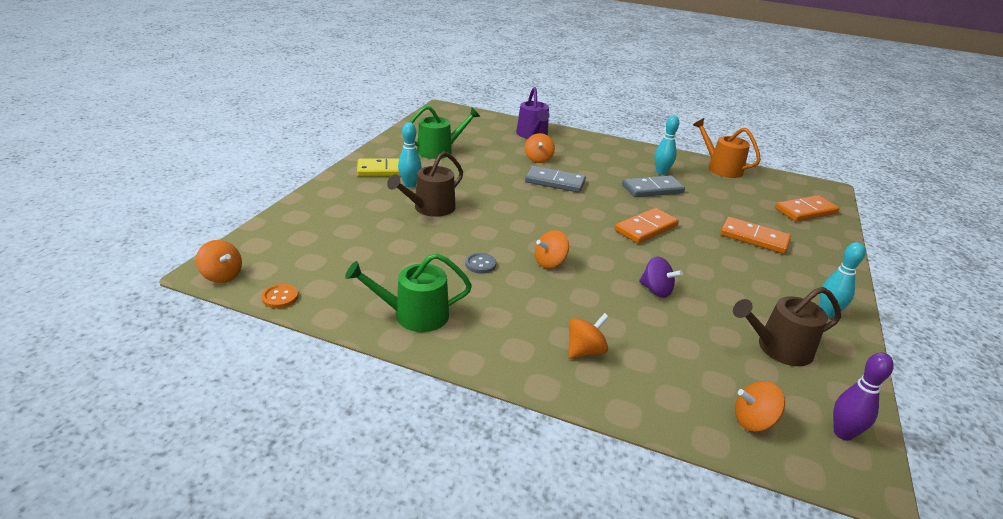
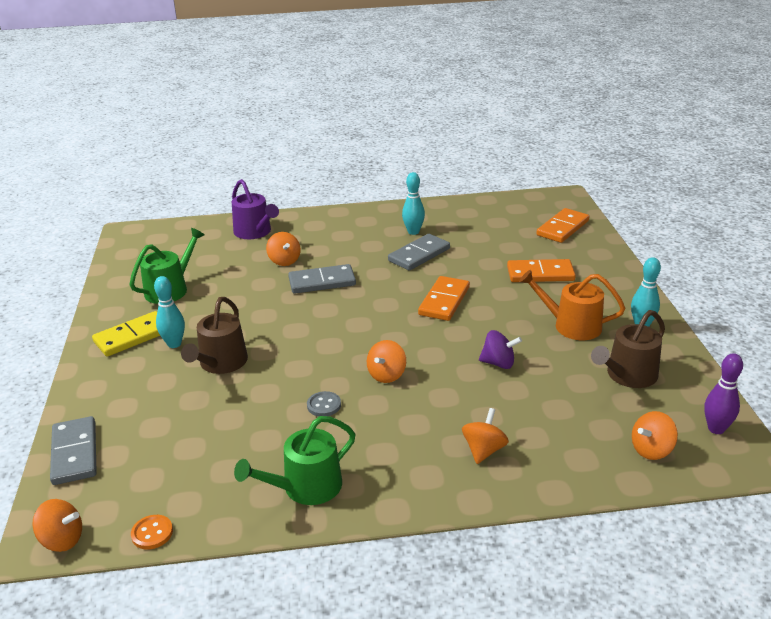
camera: 25 degrees left, 0 degrees up
orange watering can [693,118,761,178] -> orange watering can moved to [519,270,625,340]
none -> grey domino [50,416,97,485]

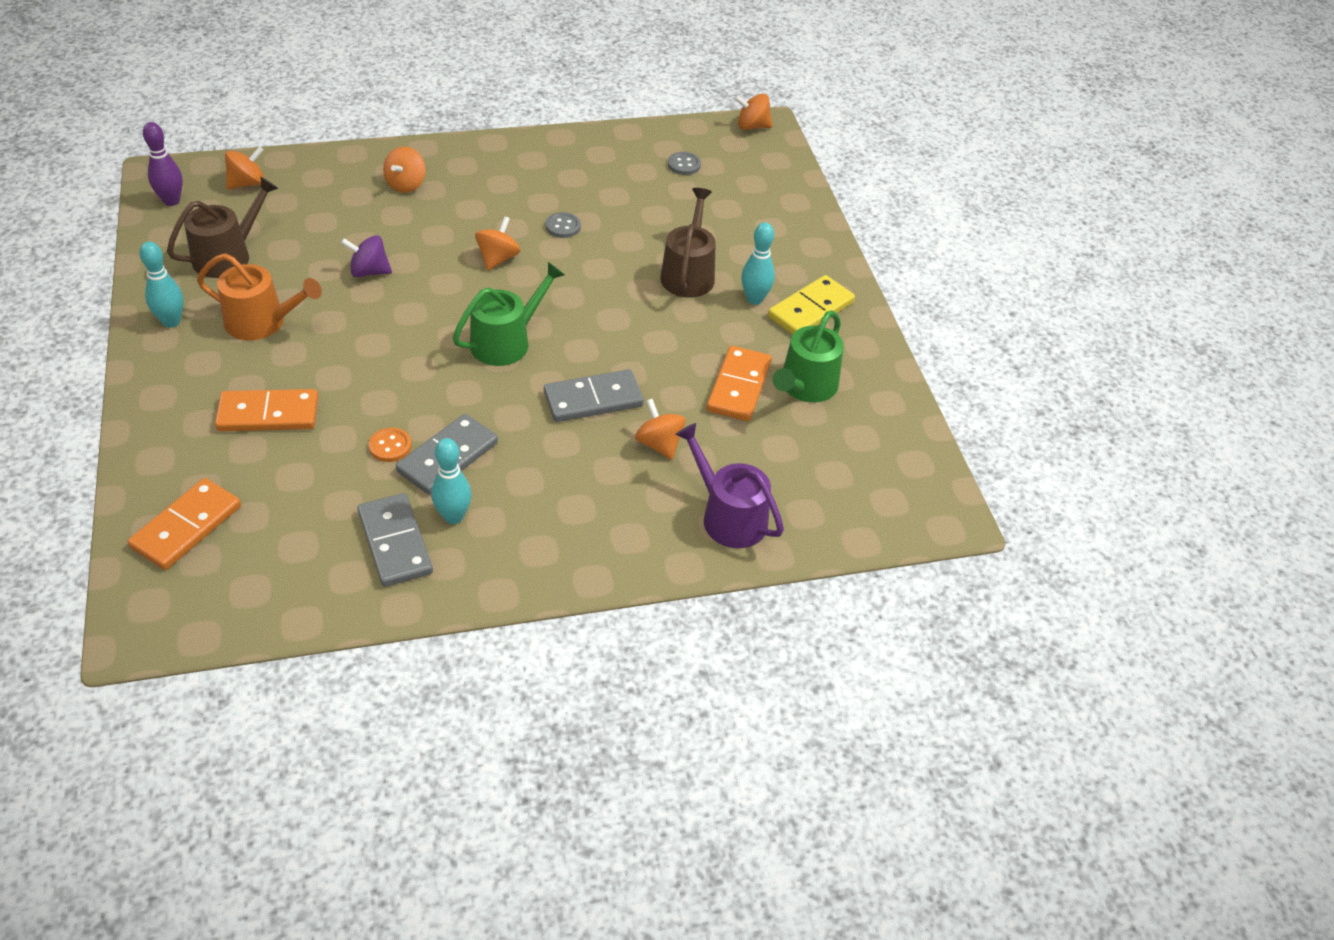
camera: 170 degrees right, 15 degrees up
grey domino [50,416,97,485] -> grey domino moved to [357,493,433,587]
orange button [131,515,173,549] -> orange button moved to [369,428,412,462]
green watering can [234,416,355,505] -> green watering can moved to [453,262,565,366]
orange domino [418,276,470,321] -> orange domino moved to [707,346,772,421]
none -> grey button [668,152,701,175]

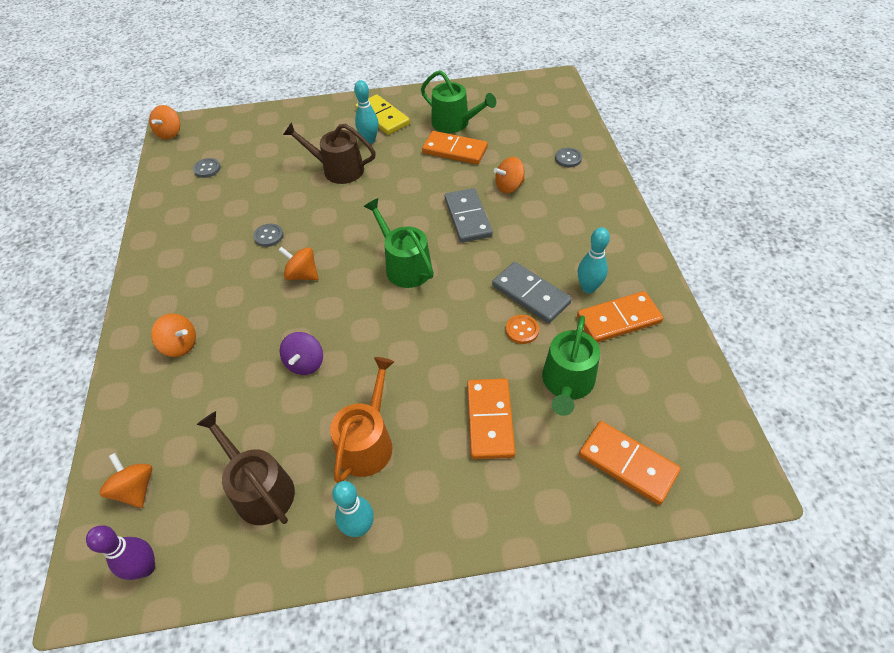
camera: 80 degrees left, 5 degrees up
grey domino [357,493,433,587] -> orange domino [577,291,663,343]
purple watering can [675,423,784,548] -> grey button [555,148,582,167]
none -> green watering can [542,315,600,416]

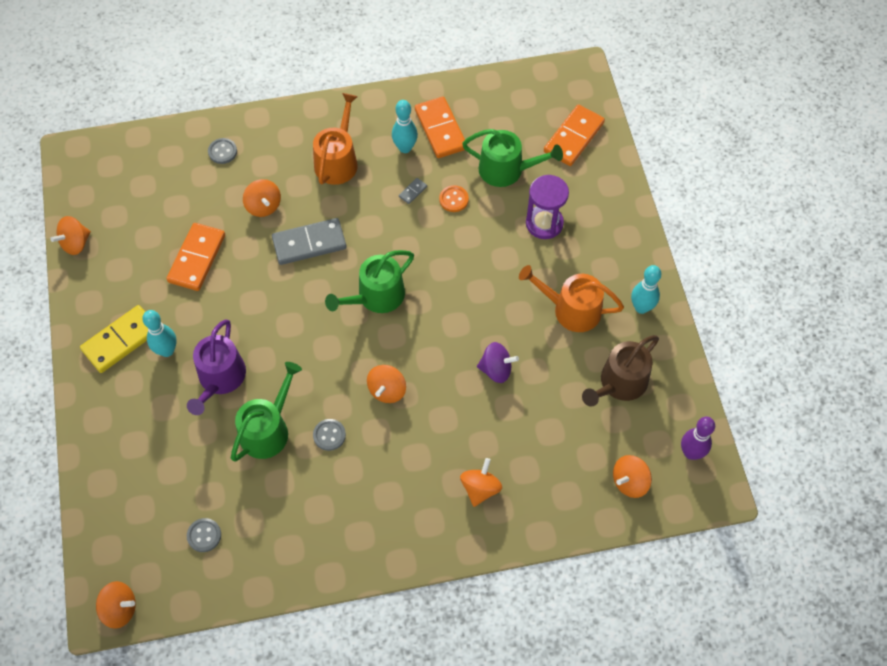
camera: 95 degrees left, 10 degrees up
brown watering can [283,122,376,184] -> purple watering can [187,320,246,415]
green watering can [421,70,496,133] -> green watering can moved to [231,362,302,462]
orange domino [467,379,515,459] -> purple hourglass [526,175,569,239]
grey domino [492,262,572,323] -> grey domino [399,178,427,204], size x0.42
none -> orange spinning top [50,216,91,255]
none -> orange watering can [313,93,358,185]

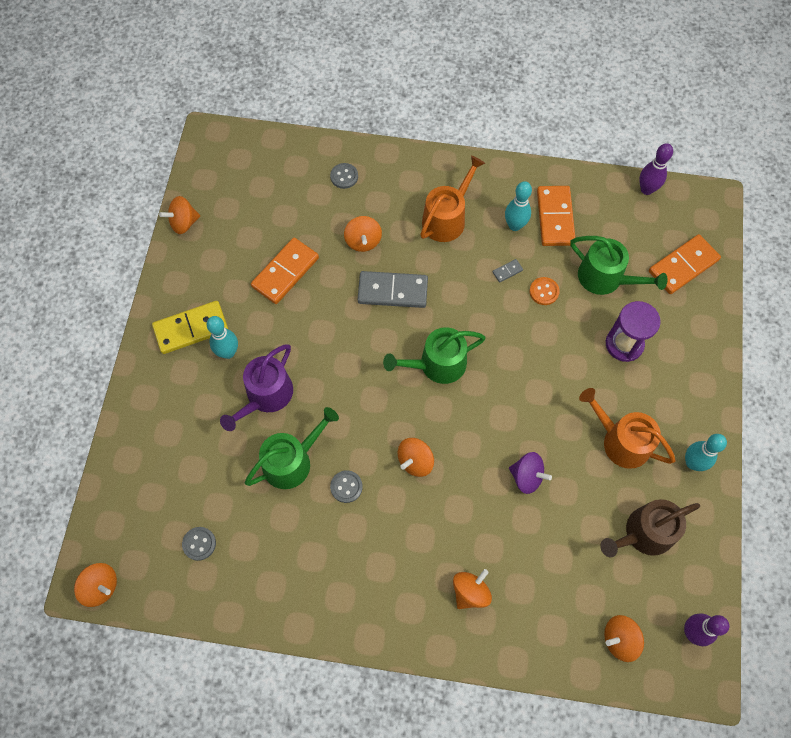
camera: 20 degrees right, 5 degrees up
none -> purple bowling pin [639,143,673,195]

